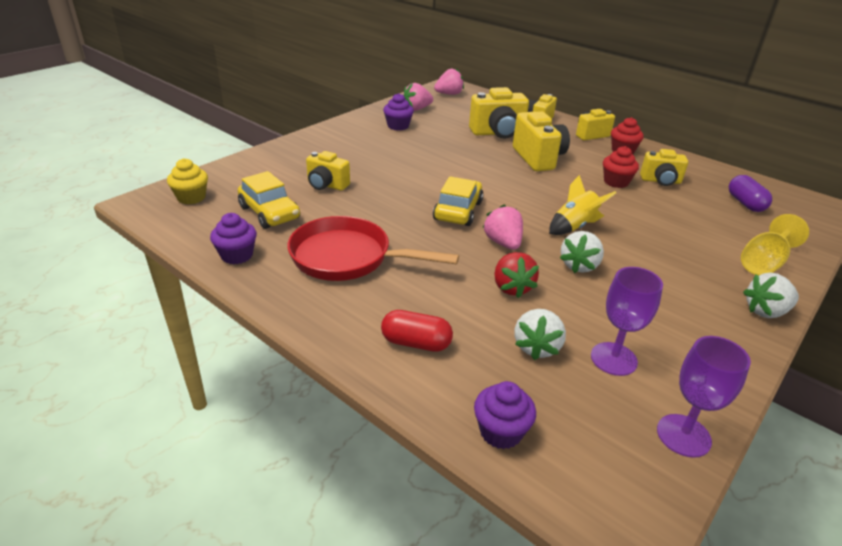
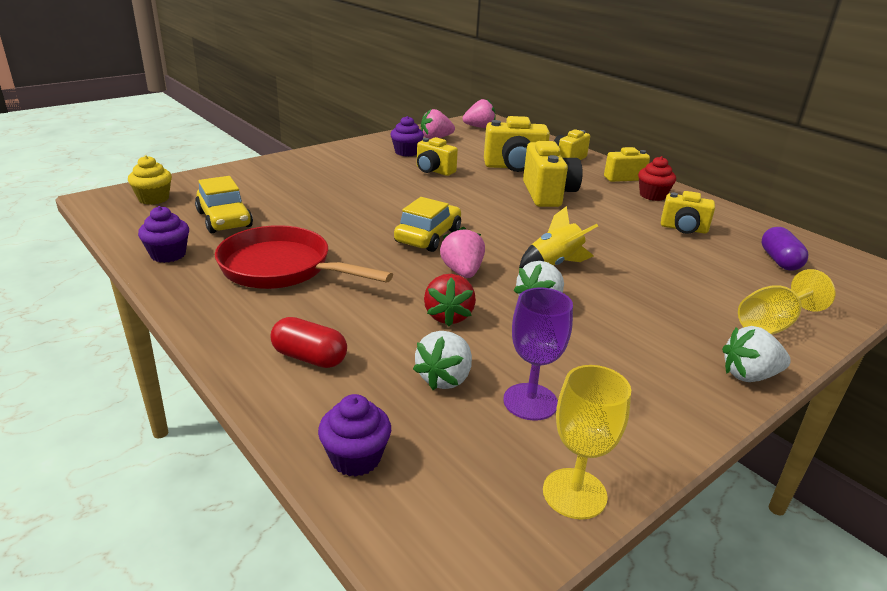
camera: 10 degrees right, 5 degrees down
yellow camera [306,151,350,191] -> yellow camera moved to [417,137,458,176]
red cupcake [603,146,639,188] -> none
purple goblet [657,336,751,458] -> yellow goblet [543,365,631,520]

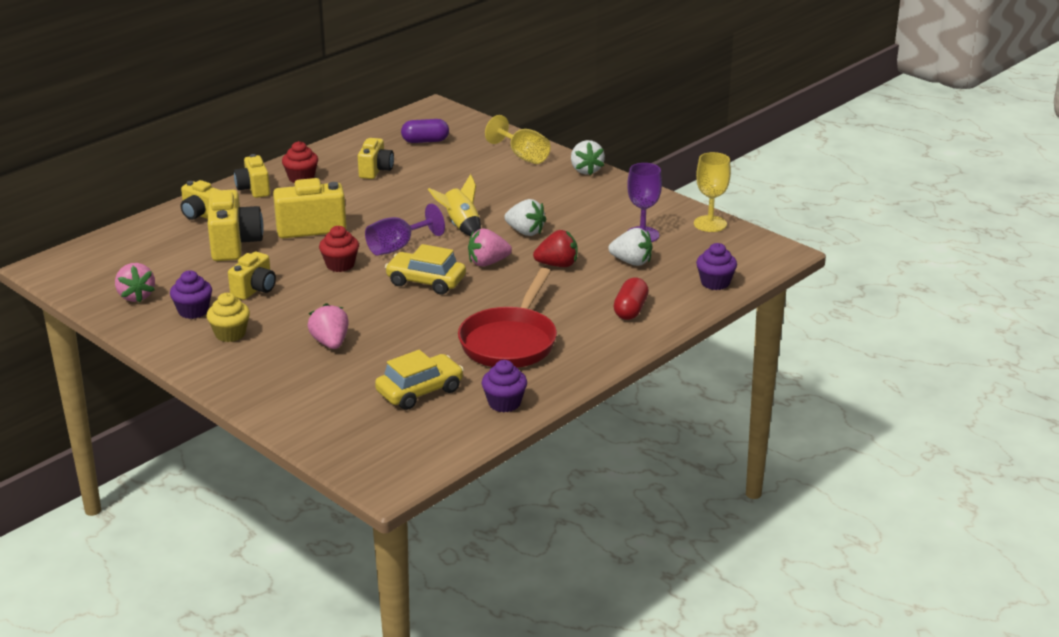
camera: 95 degrees left, 0 degrees up
yellow cupcake [128,155,172,205] -> yellow cupcake moved to [206,293,250,342]
pink strawberry [463,99,496,128] -> pink strawberry moved to [308,303,349,349]
none -> red cupcake [319,226,359,272]
none -> purple goblet [365,204,445,256]

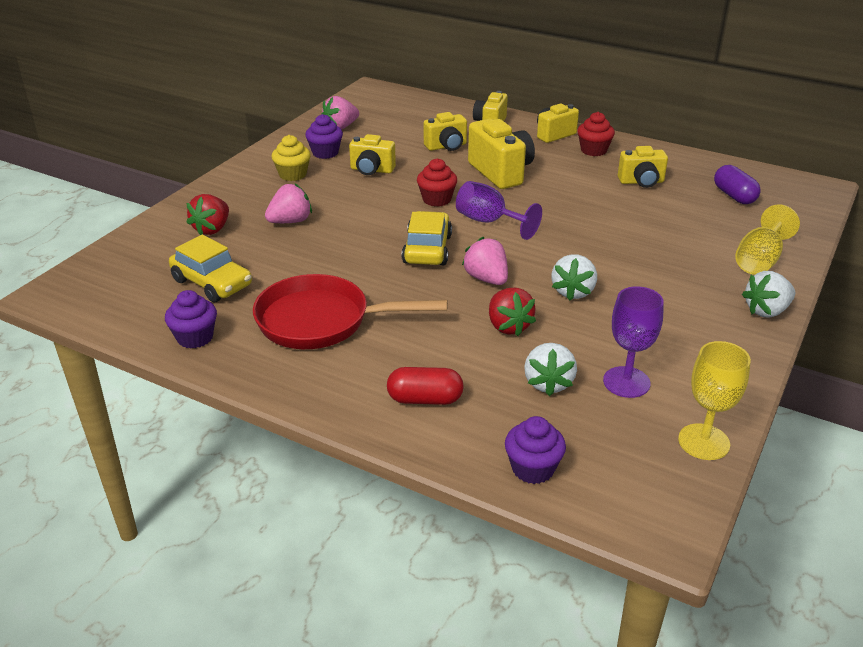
camera: 75 degrees right, 5 degrees up
yellow camera [208,190,264,261] -> yellow camera [424,112,467,151], size x0.64
yellow rocket [428,174,481,236] -> none
none -> red strawberry [186,194,229,235]

